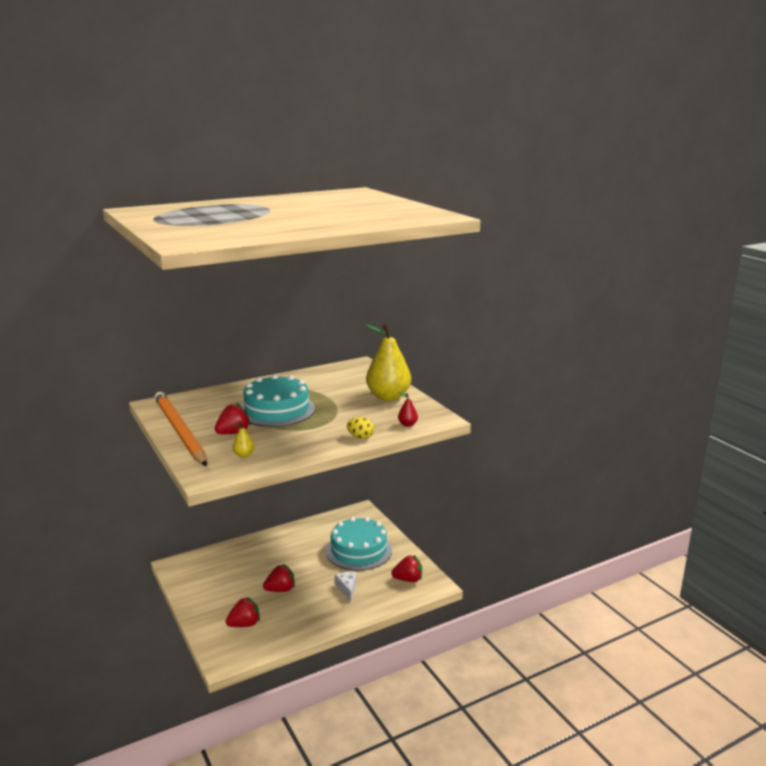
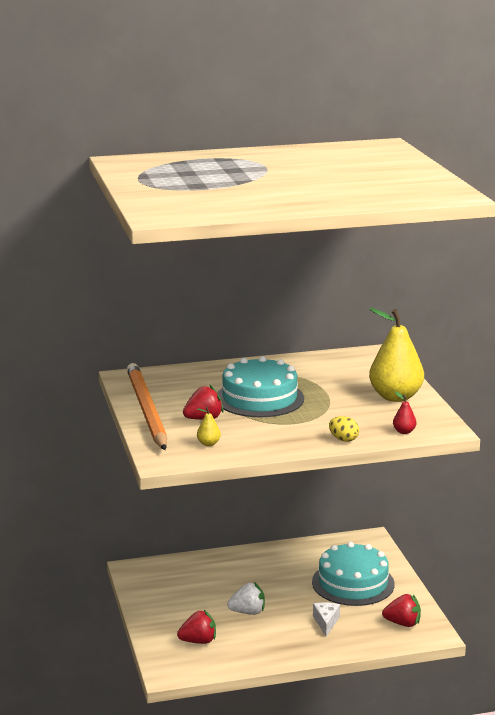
camera: 15 degrees right, 0 degrees up
red strawberry [263,564,295,592] -> white strawberry [227,582,265,615]

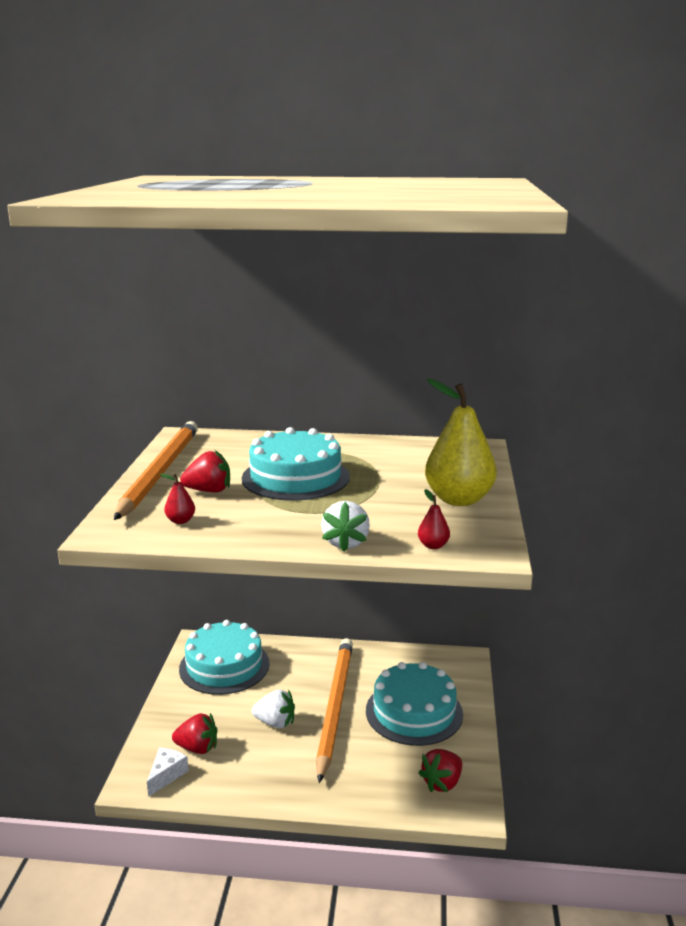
camera: 20 degrees right, 0 degrees up
yellow pear [197,407,221,446] -> red pear [160,473,195,524]
white cheese [313,603,340,637] -> white cheese moved to [147,748,189,797]
yellow egg [329,416,359,442] -> white strawberry [321,501,370,552]
red strawberry [382,594,421,627] -> red strawberry turned 105 degrees clockwise [418,749,462,792]
none -> turquoise cake [179,620,270,695]
none -> orange pencil [316,638,353,783]

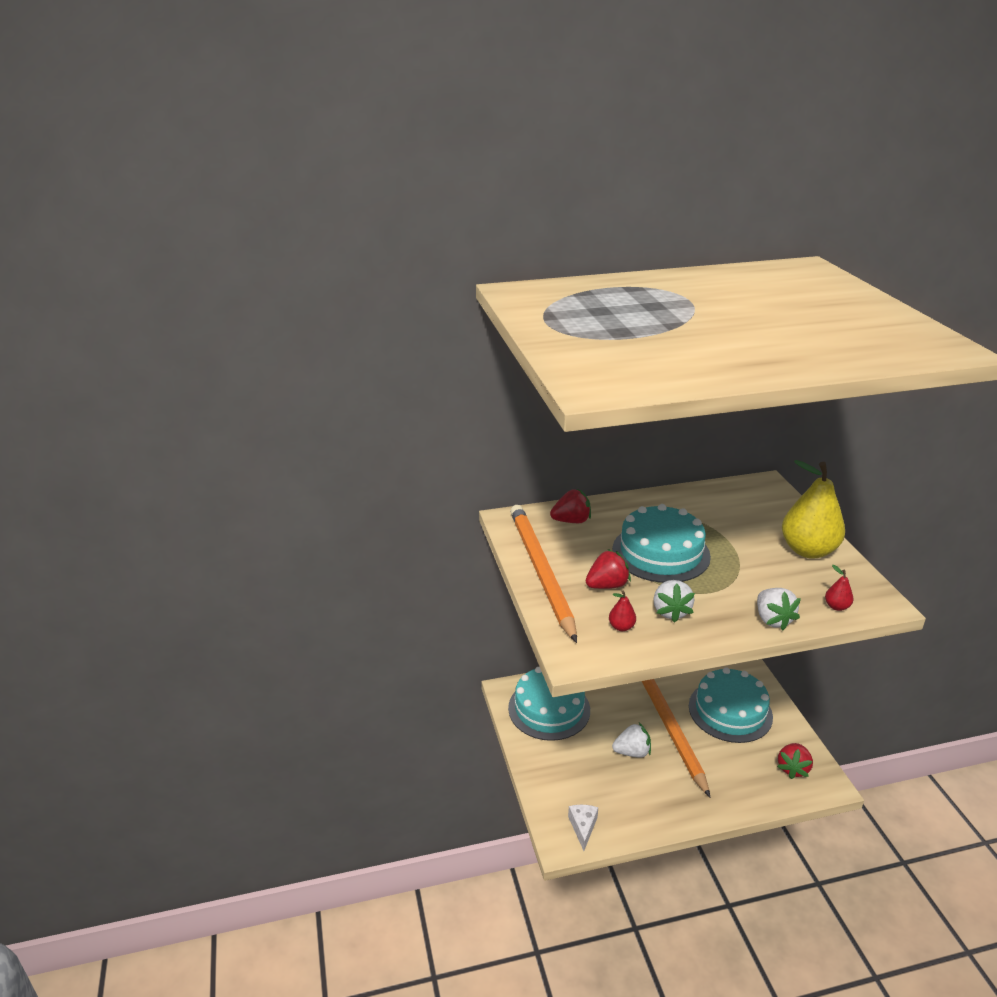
camera: 20 degrees left, 10 degrees up
red strawberry [172,713,217,754] -> red strawberry moved to [550,489,591,523]
none -> white strawberry [653,580,695,623]

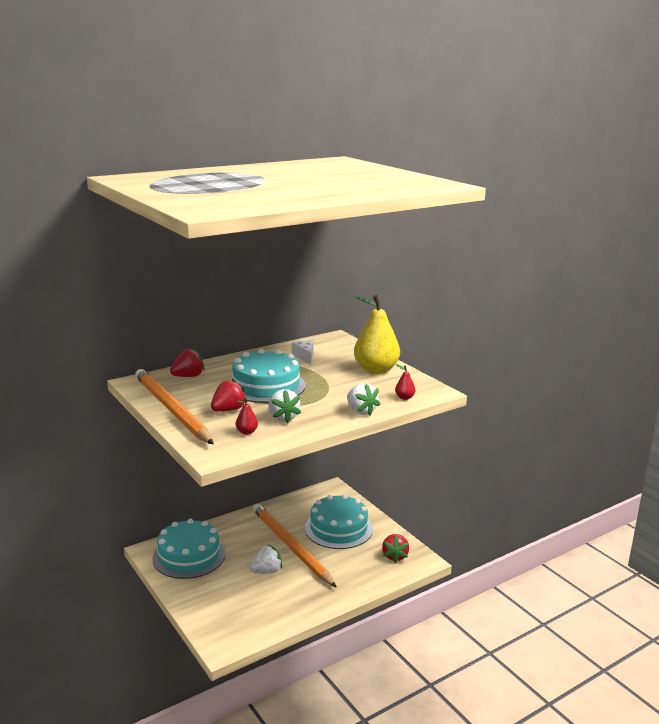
camera: 20 degrees left, 10 degrees down
white cheese [568,805,598,851] -> white cheese moved to [292,341,313,365]

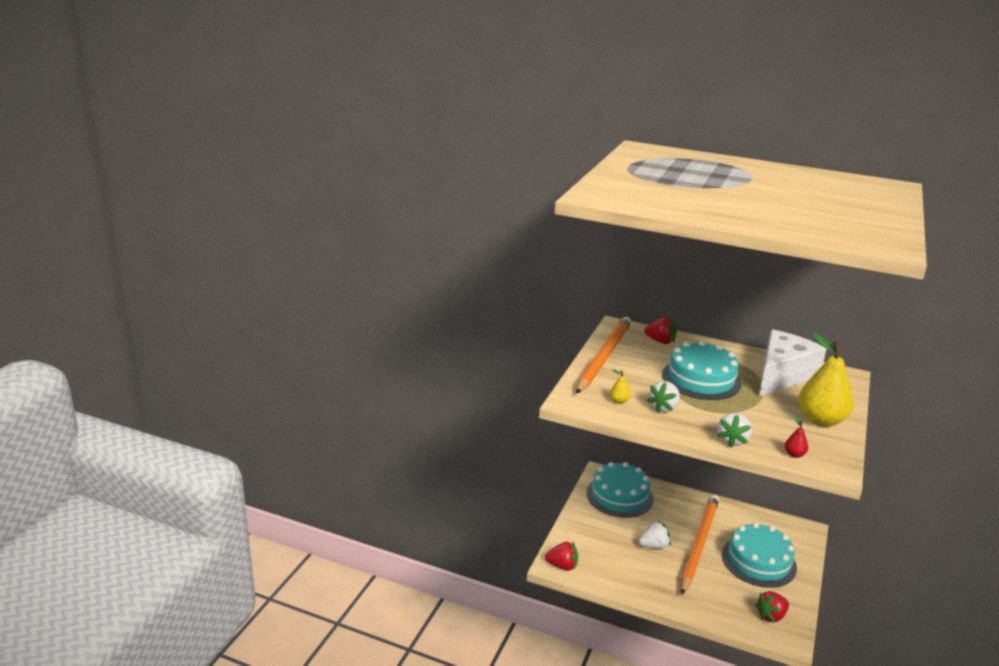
camera: 55 degrees right, 5 degrees up
red strawberry [211,378,247,412] -> red strawberry moved to [545,541,578,571]
red pear [236,398,258,435] -> yellow pear [610,369,631,404]
white strawberry [249,545,282,574] -> white strawberry turned 45 degrees counterclockwise [639,521,671,549]
white cheese [292,341,313,365] -> white cheese [759,329,826,396], size x2.42

